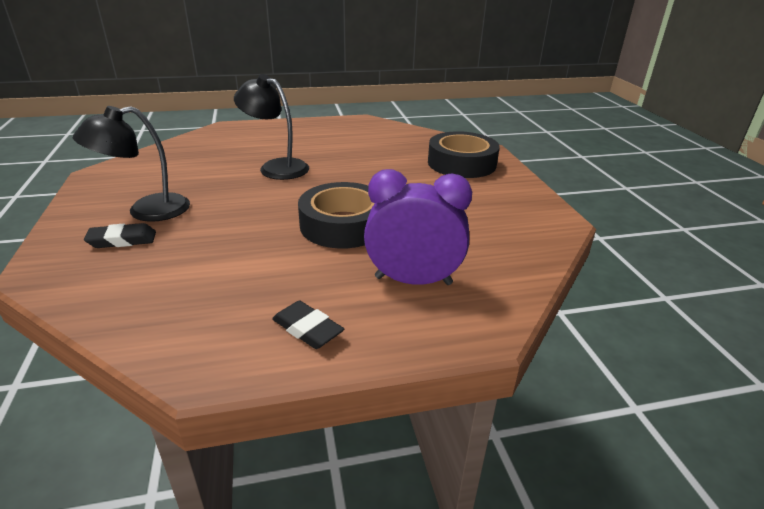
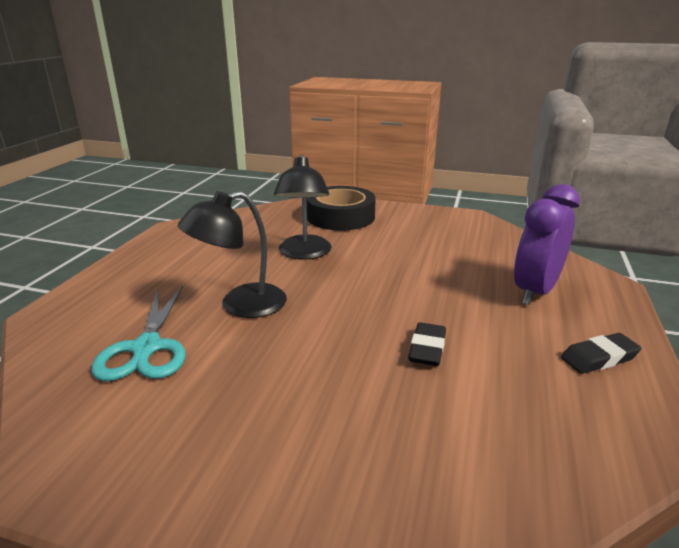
camera: 60 degrees left, 5 degrees down
black lamp [73,106,190,222] -> black lamp moved to [274,154,332,260]
black eraser [84,223,156,248] -> black eraser moved to [408,322,446,366]
black tape [298,182,375,248] -> none
none -> turquoise scissors [91,286,186,381]

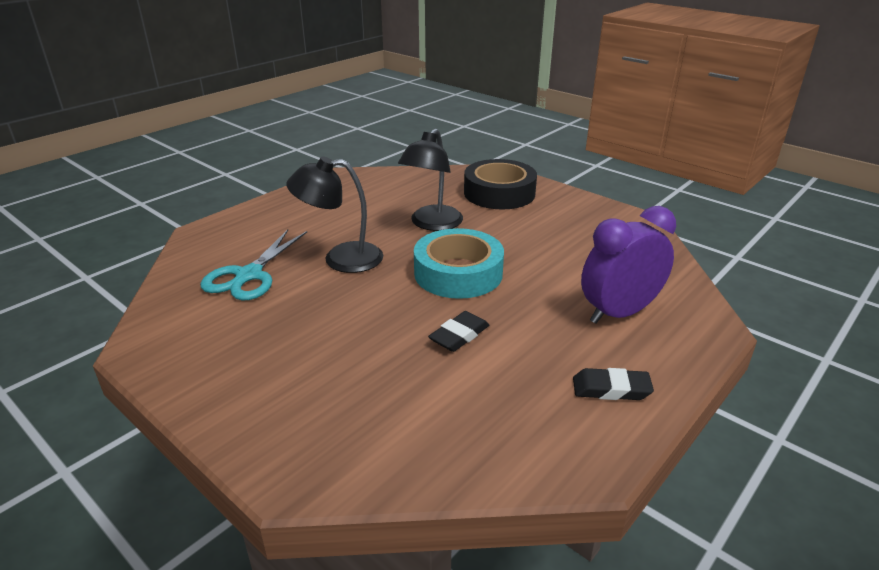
camera: 25 degrees right, 5 degrees up
none -> turquoise tape [414,228,504,299]

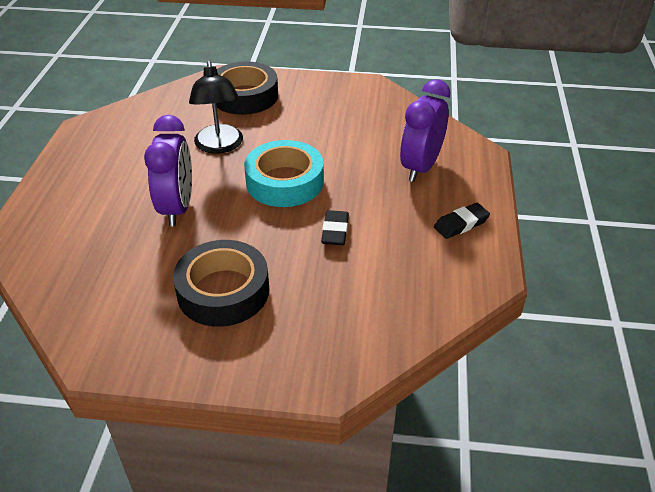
camera: 35 degrees left, 10 degrees up
turquoise scissors [200,229,307,300] -> none
black lamp [286,157,383,273] -> purple clock [144,115,192,226]
none -> black tape [173,240,269,327]

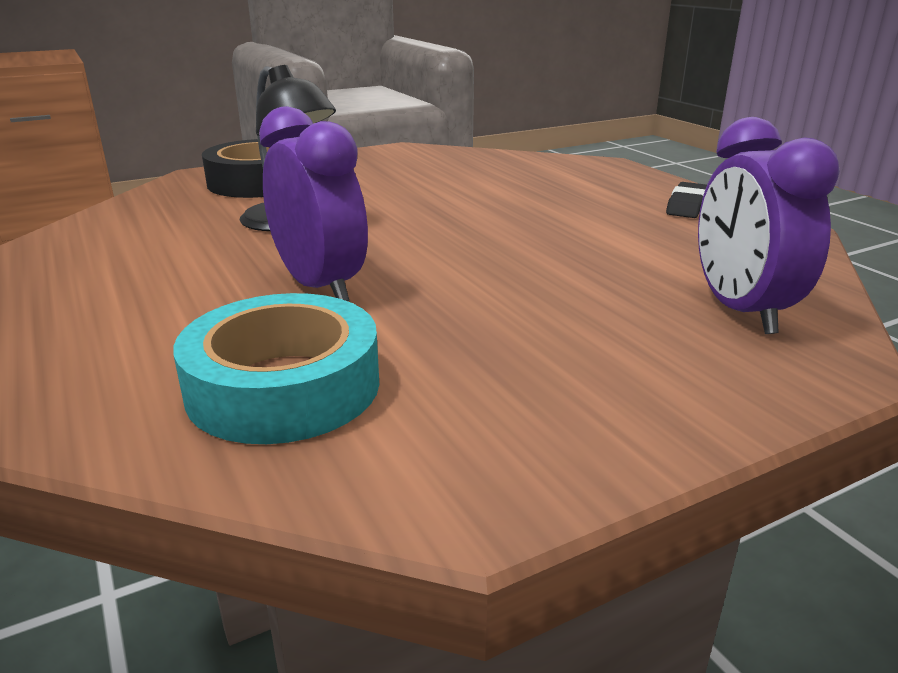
camera: 35 degrees left, 15 degrees down
black tape [173,240,269,327] -> none
turquoise tape [244,140,324,207] -> turquoise tape moved to [173,293,379,444]
black eraser [321,210,349,245] -> none
purple clock [400,79,450,182] -> purple clock moved to [698,117,840,334]

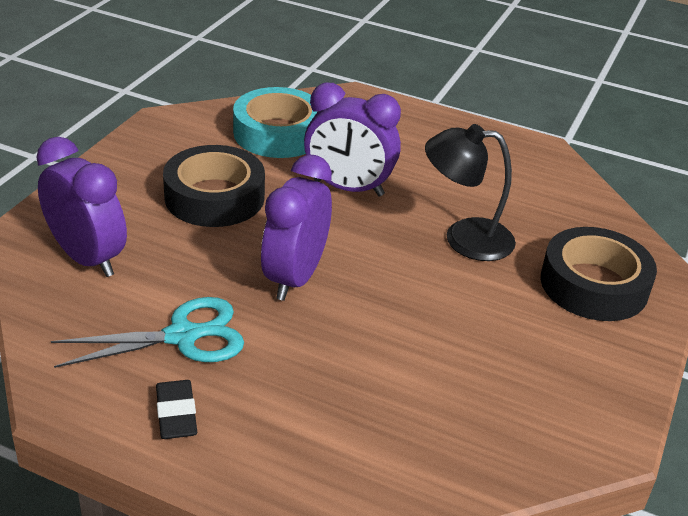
camera: 140 degrees right, 10 degrees up
none -> turquoise scissors [51,297,244,368]
none -> black tape [163,145,265,227]
none -> purple clock [261,155,332,301]

